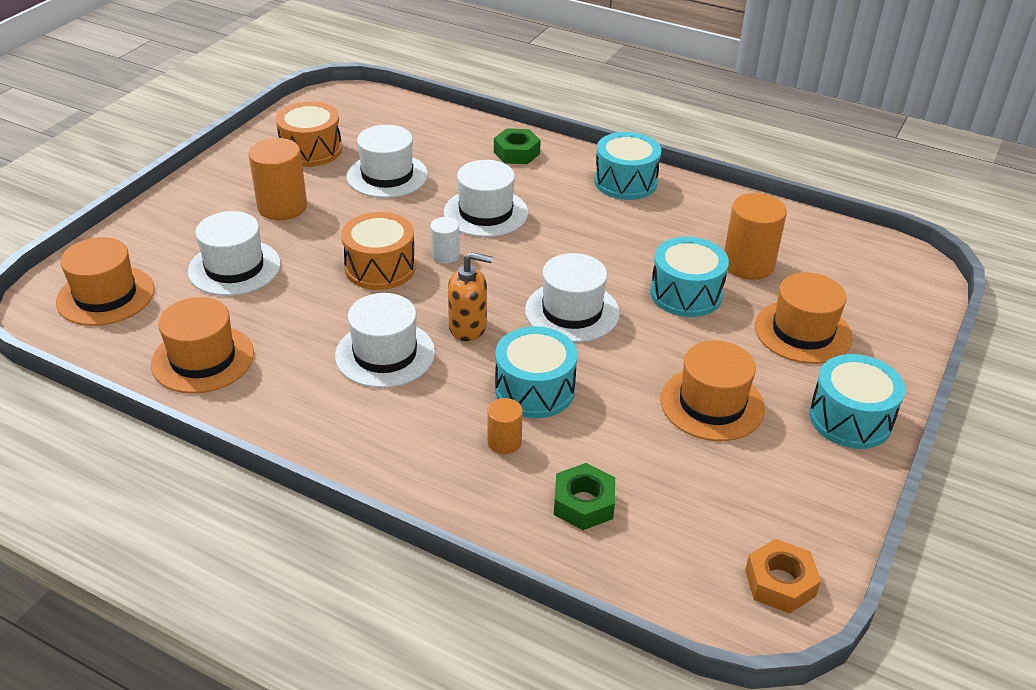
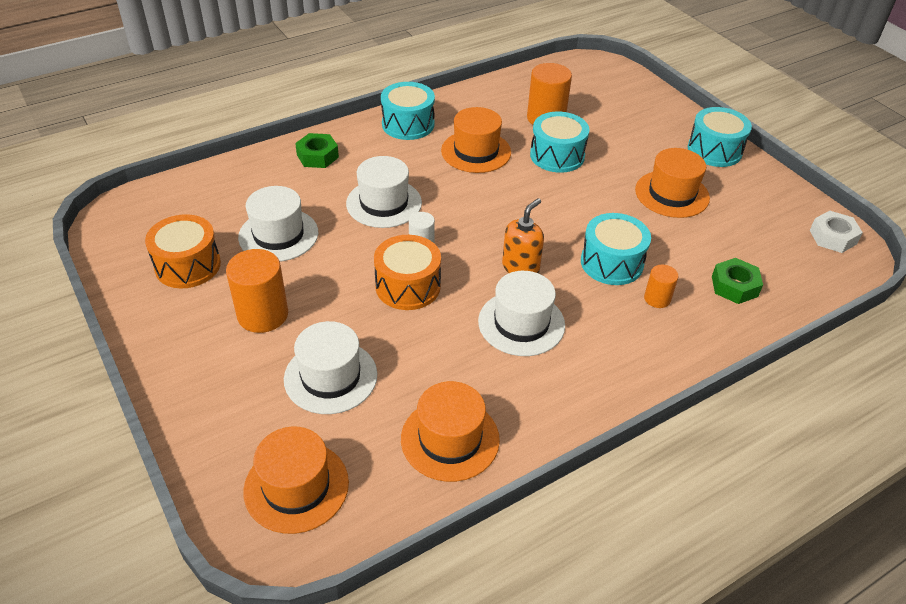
camera: 60 degrees left, 5 degrees up
white hat [525,253,620,343] -> none
orange nut [745,539,821,614] -> white nut [810,211,863,253]
orange hat [755,272,853,364] -> orange hat moved to [441,107,511,173]

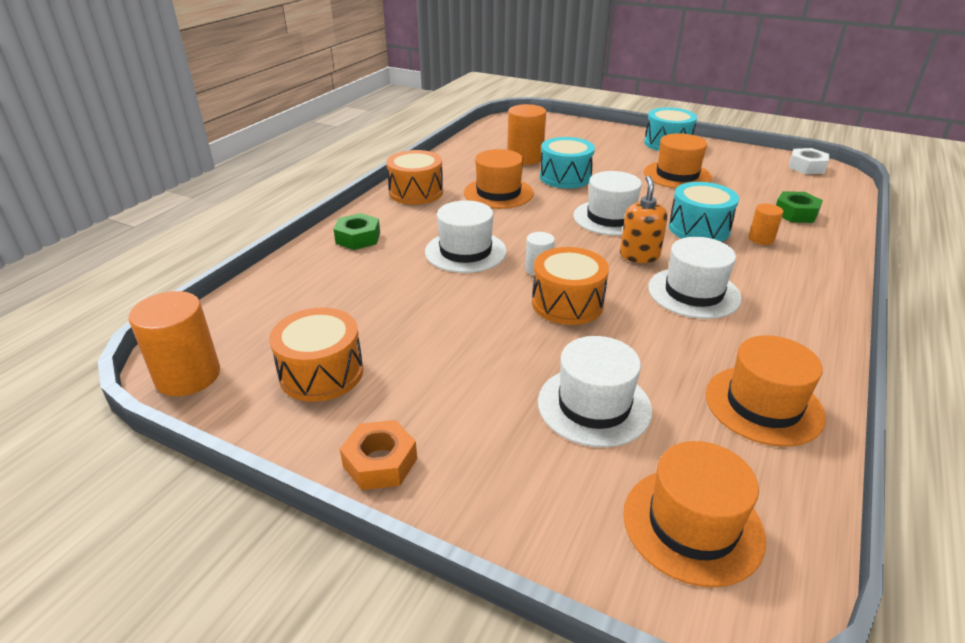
camera: 30 degrees left, 10 degrees down
orange cylinder [226,249,288,333] -> orange cylinder moved to [129,291,220,396]
white hat [238,186,318,261] -> white hat moved to [573,171,642,236]
turquoise drum [381,82,435,140] -> orange drum [386,150,443,205]
none -> orange nut [340,420,417,490]

